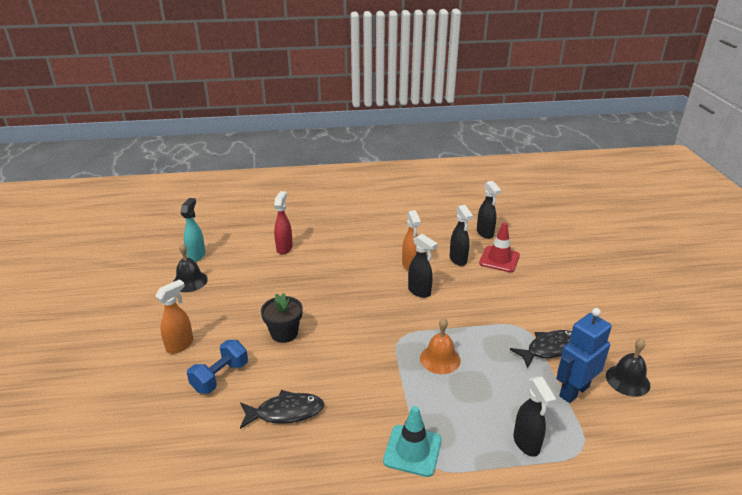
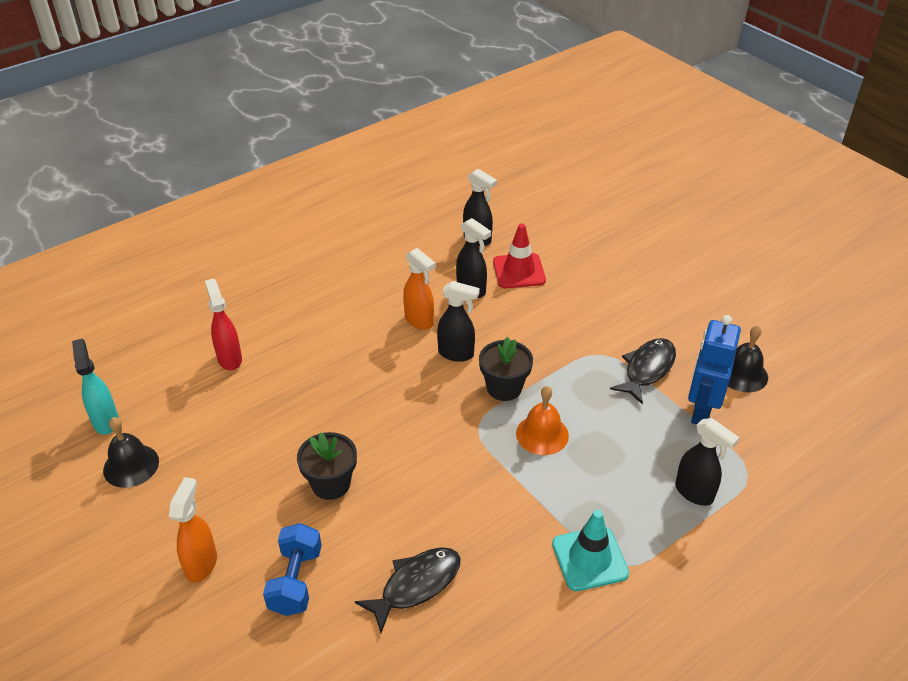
camera: 30 degrees left, 10 degrees up
none -> black flower pot [479,337,533,401]

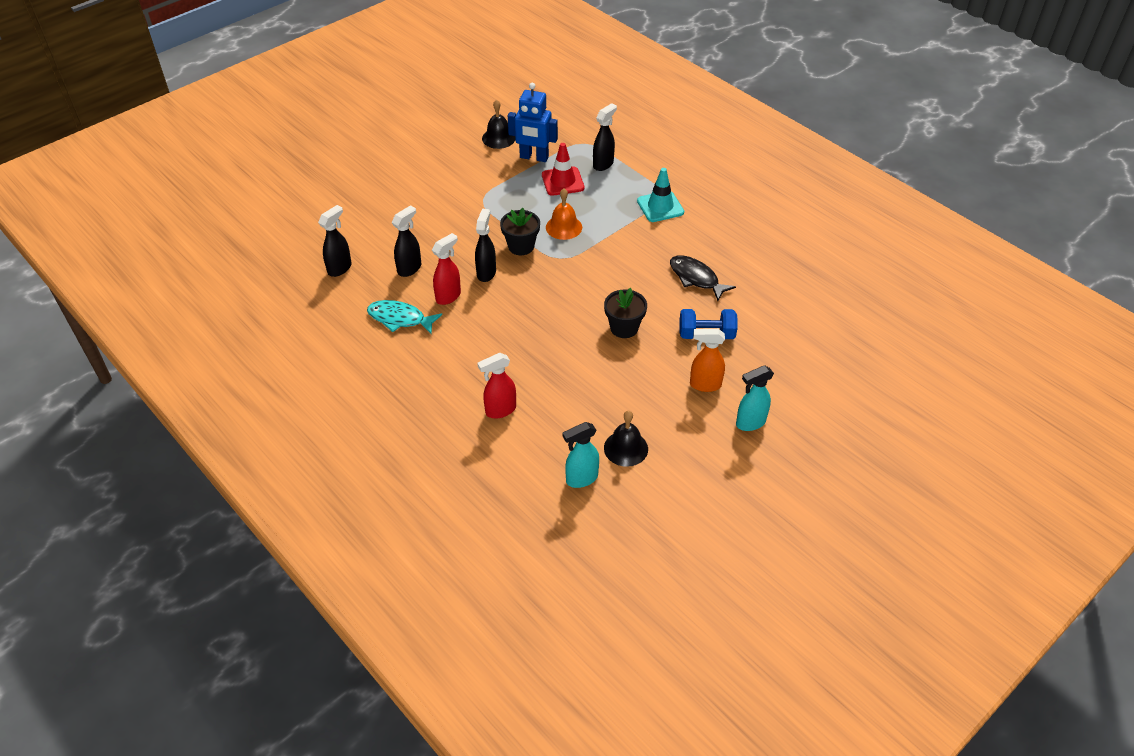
camera: 95 degrees left, 5 degrees up
orange spray bottle [403,248,436,330] -> red spray bottle [432,233,461,305]
red traffic cone [493,223,546,288] -> red traffic cone moved to [542,143,584,196]
black fish [610,338,676,405] -> none
none -> turquoise fish [367,300,442,335]
none -> turquoise spray bottle [736,365,774,431]

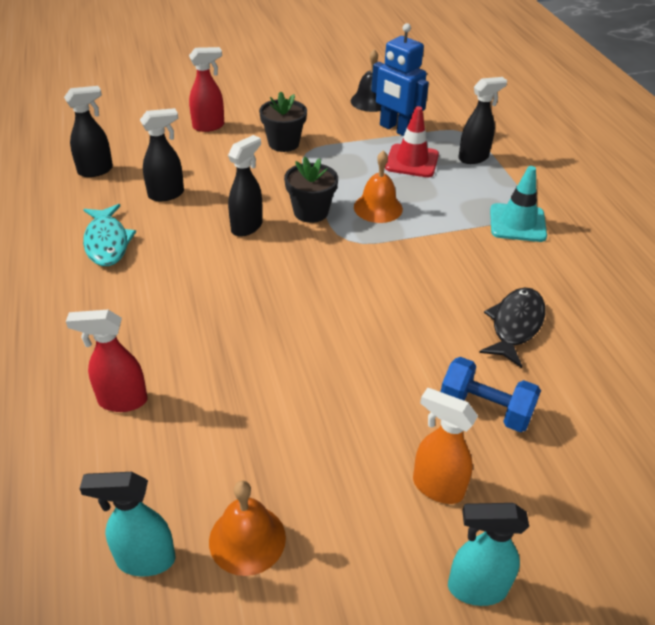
camera: 25 degrees right, 5 degrees down
turquoise fish [367,300,442,335] -> turquoise fish turned 150 degrees counterclockwise [83,204,136,266]
red spray bottle [432,233,461,305] -> red spray bottle moved to [189,47,224,132]
black flower pot [604,288,647,338] -> black flower pot moved to [259,91,307,152]
black bell [604,411,648,467] -> orange bell [209,480,286,576]
black fish [670,255,736,301] -> black fish turned 45 degrees clockwise [479,288,546,368]

